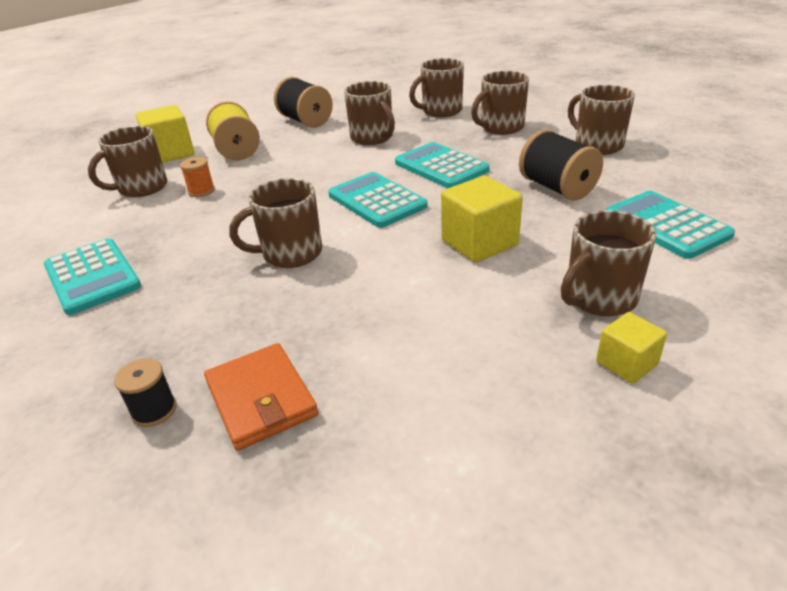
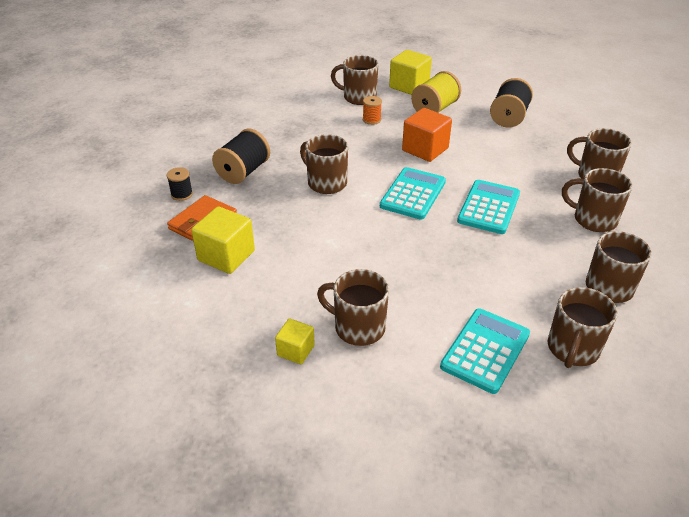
camera: 60 degrees right, 5 degrees up
turquoise calculator [44,238,141,315] -> none
brown mug [344,81,395,145] -> brown mug moved to [548,287,618,368]
yellow cube [441,176,523,263] -> yellow cube moved to [191,206,255,274]
black spool [519,129,603,201] -> black spool moved to [212,129,270,184]
none -> orange cube [402,108,452,162]

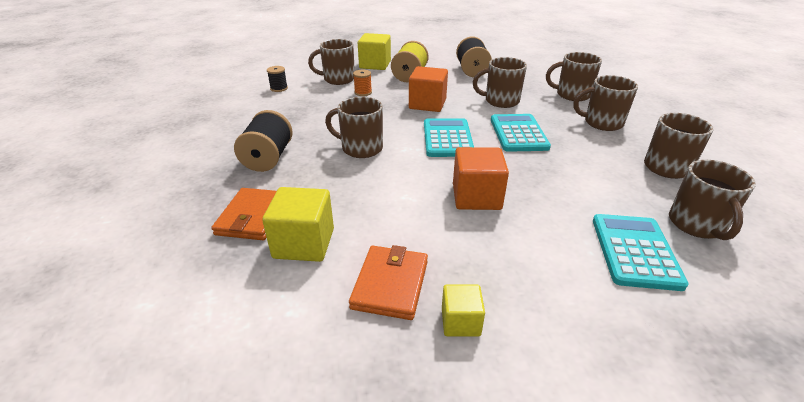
camera: 25 degrees left, 5 degrees down
black spool [166,167,193,201] -> black spool moved to [267,66,288,92]
brown mug [317,269,389,346] -> brown mug moved to [473,57,527,108]
none -> orange wallet [349,245,428,320]
none -> orange cube [453,147,509,210]

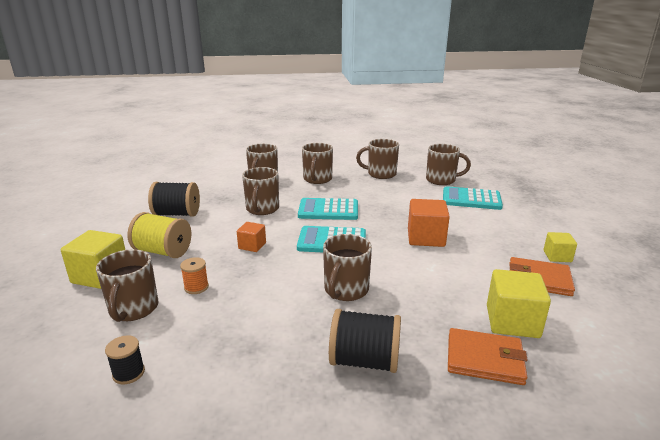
camera: 85 degrees left, 10 degrees down
orange cube [409,66,448,112] -> orange cube [237,222,266,252], size x0.58

